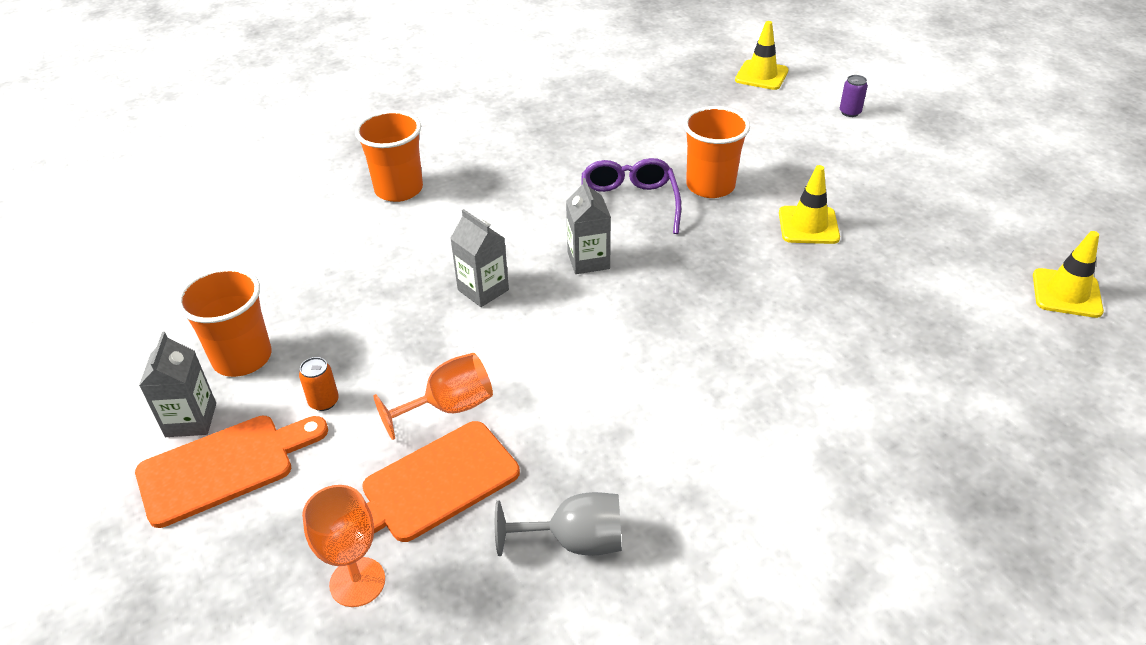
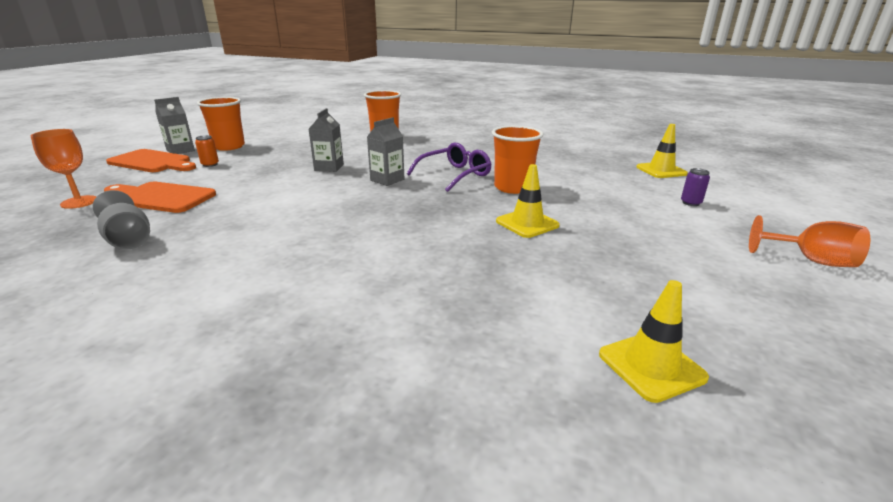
camera: 50 degrees right, 15 degrees down
orange goblet [373,353,493,440] -> orange goblet moved to [749,215,870,267]

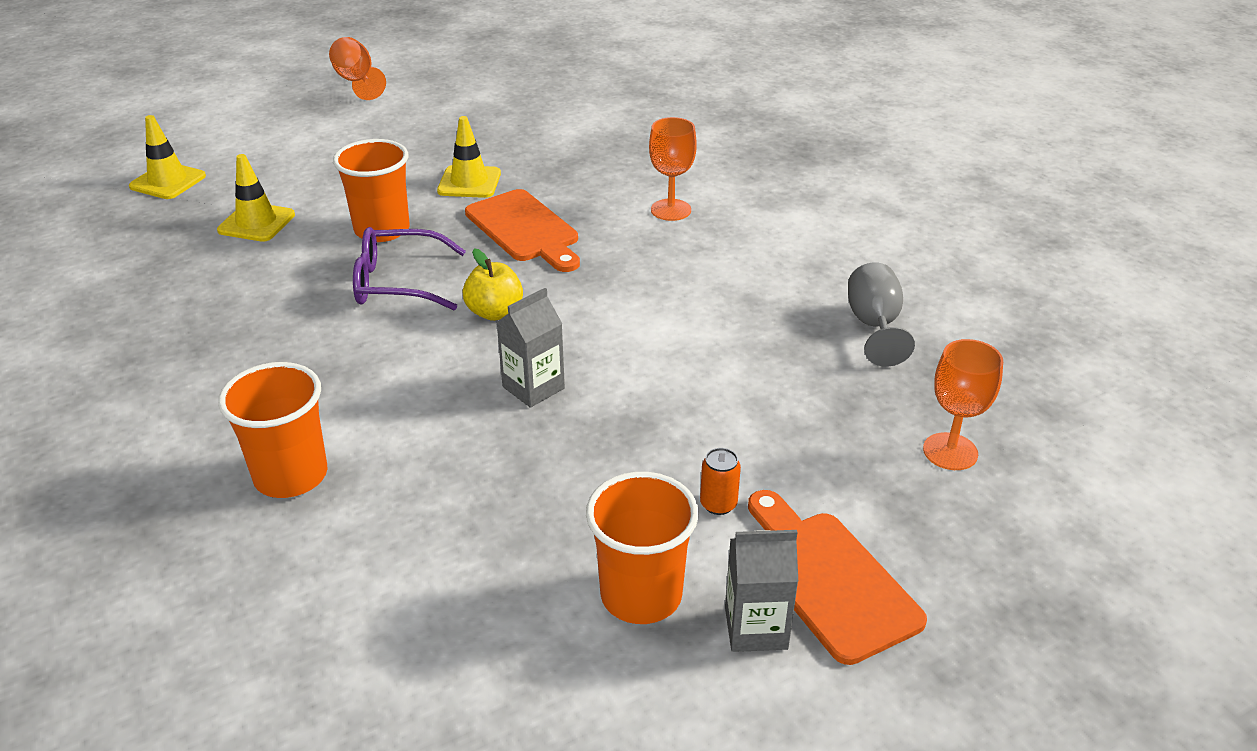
camera: 140 degrees left, 10 degrees up
orange cutting board [104,182,216,213] -> orange cutting board moved to [465,189,580,272]
grey carton [367,117,404,186] -> yellow apple [463,249,523,321]
yellow traffic cone [599,280,709,403] -> yellow traffic cone moved to [217,154,295,242]
purple can [681,168,710,206] -> none
none -> orange goblet [649,117,697,221]

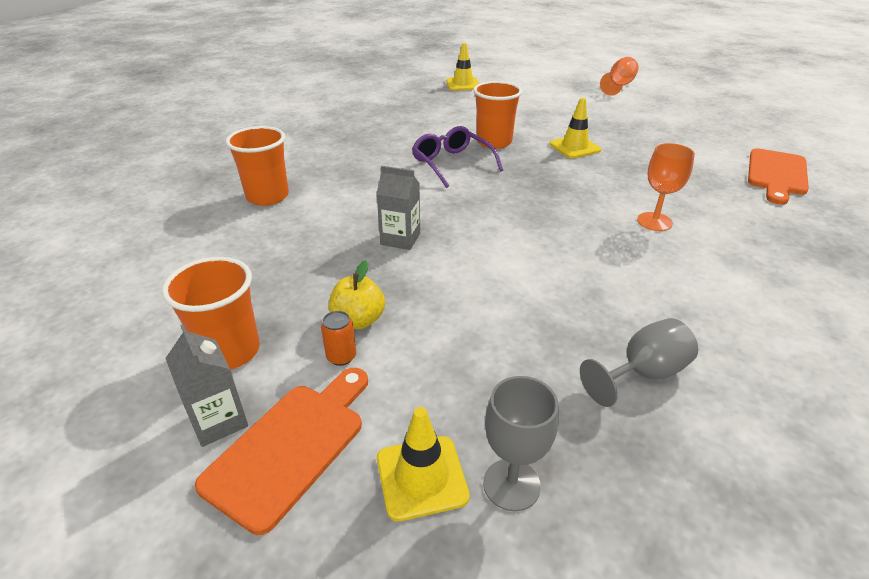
camera: 60 degrees right, 0 degrees up
yellow traffic cone [217,154,295,242] -> yellow traffic cone moved to [377,407,470,522]
yellow apple [463,249,523,321] -> yellow apple moved to [329,260,385,330]
orange cutting board [465,189,580,272] -> orange cutting board moved to [748,148,809,205]
orange goblet [923,339,1003,470] -> grey goblet [483,376,559,511]

